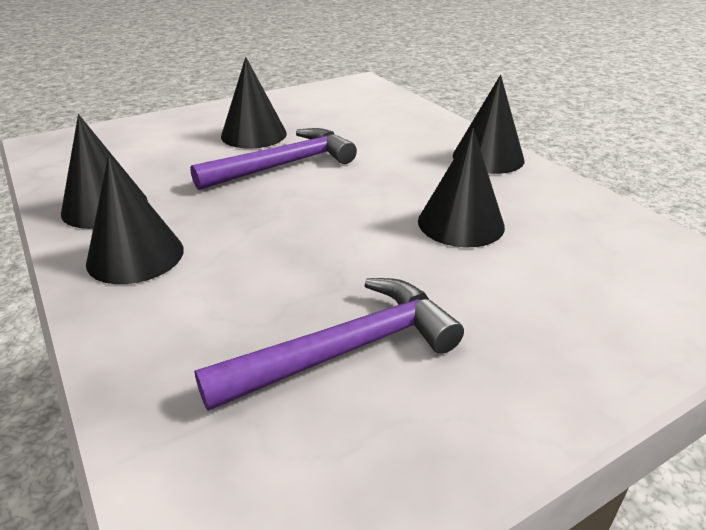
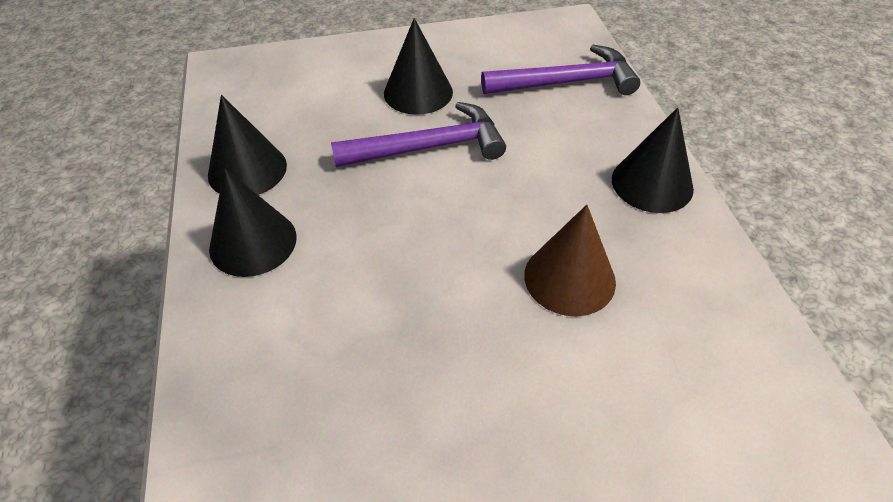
camera: 20 degrees right, 15 degrees up
purple hammer [194,278,464,411] -> purple hammer moved to [481,45,640,95]
black cone [418,128,505,247] -> brown cone [524,205,616,316]

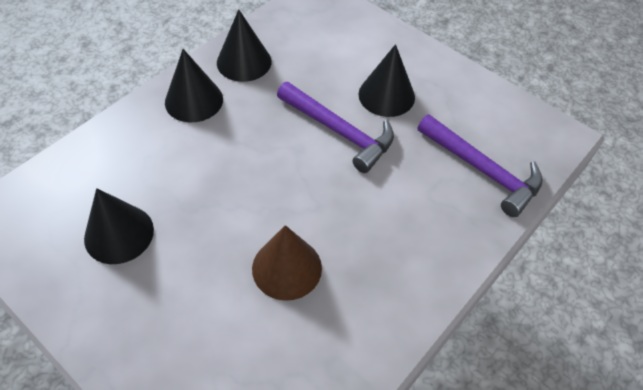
camera: 50 degrees right, 5 degrees up
black cone [612,107,694,213] -> black cone moved to [84,188,154,264]

